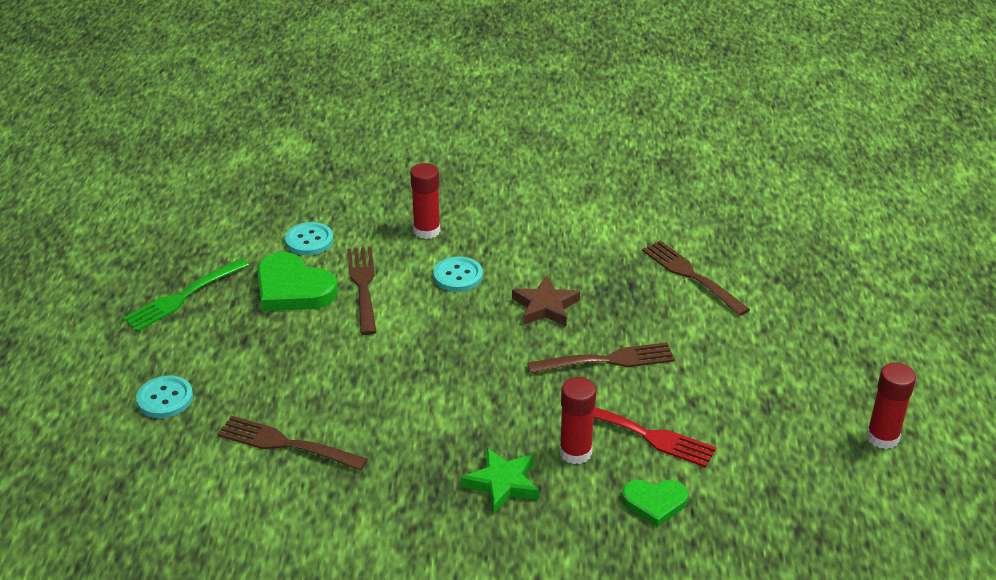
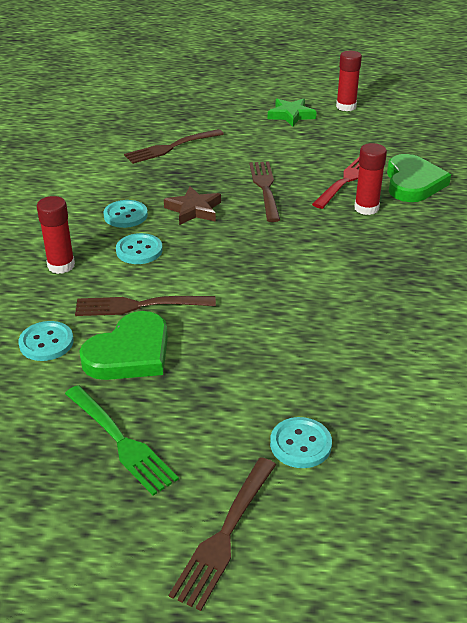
camera: 85 degrees left, 0 degrees up
brown fork [217,416,368,471] -> brown fork moved to [169,457,276,611]
green star [461,447,539,514] -> green star moved to [268,98,317,127]
green heart [622,480,688,527] -> green heart [387,154,451,202], size x1.65
none -> turquoise button [103,200,148,228]

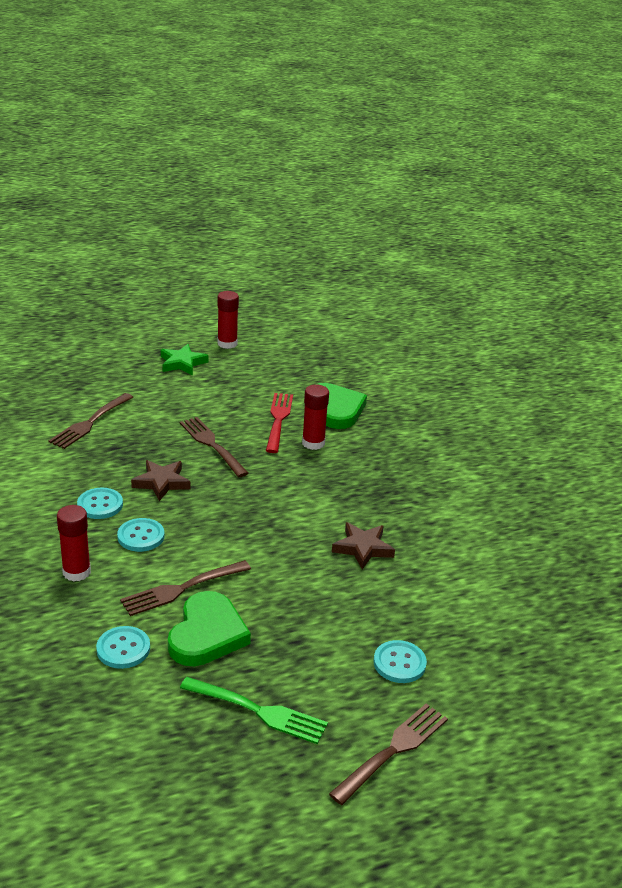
camera: 30 degrees left, 5 degrees down
brown fork [169,457,276,611] -> brown fork turned 135 degrees counterclockwise [329,703,448,805]
none -> brown star [332,522,395,569]

